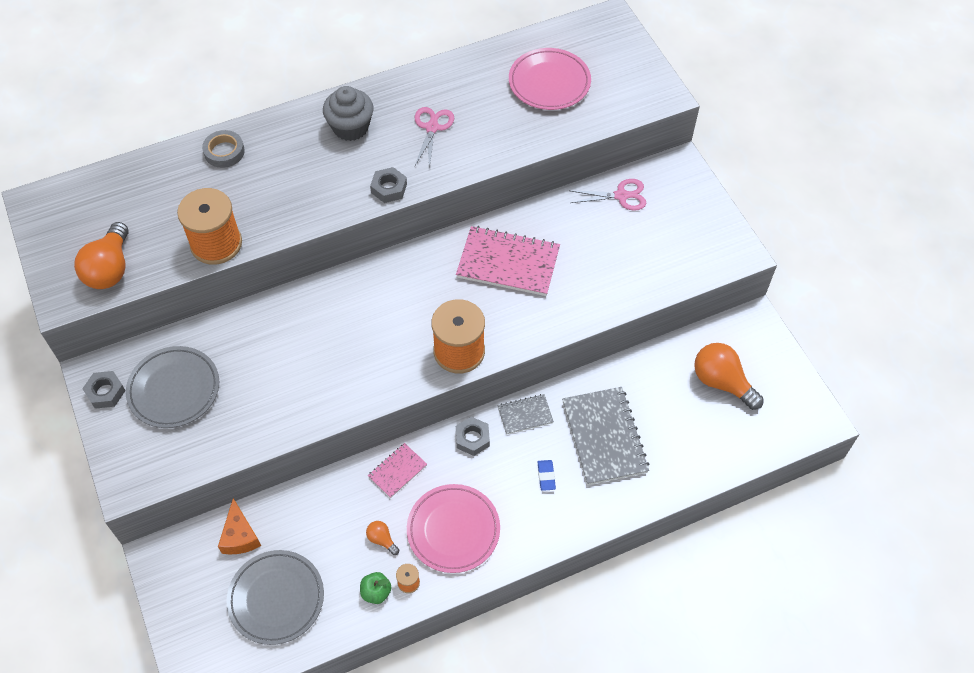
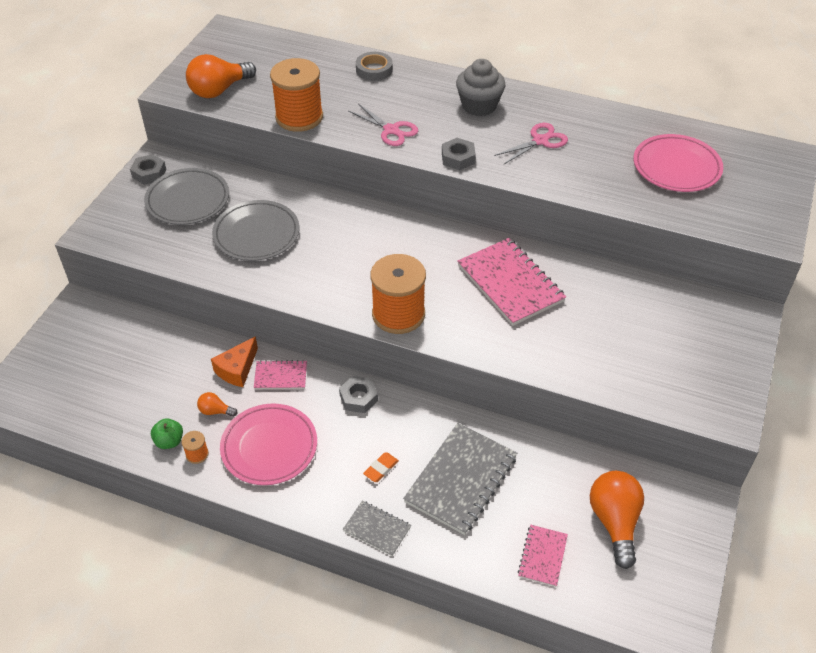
camera: 45 degrees right, 10 degrees down
orange cheese [218,498,261,554] -> orange cheese moved to [211,336,258,387]
grey plate [227,550,324,645] -> grey plate moved to [212,200,300,261]
orange light bulb [366,521,399,555] -> orange light bulb turned 75 degrees counterclockwise [197,392,238,417]
grey notebook [497,394,554,435] -> grey notebook moved to [343,501,411,556]
blue eraser [537,460,556,491] -> orange eraser [363,452,399,482]
pink scissors [571,179,646,211] -> pink scissors moved to [348,104,418,146]
none -> pink notebook [518,525,568,587]

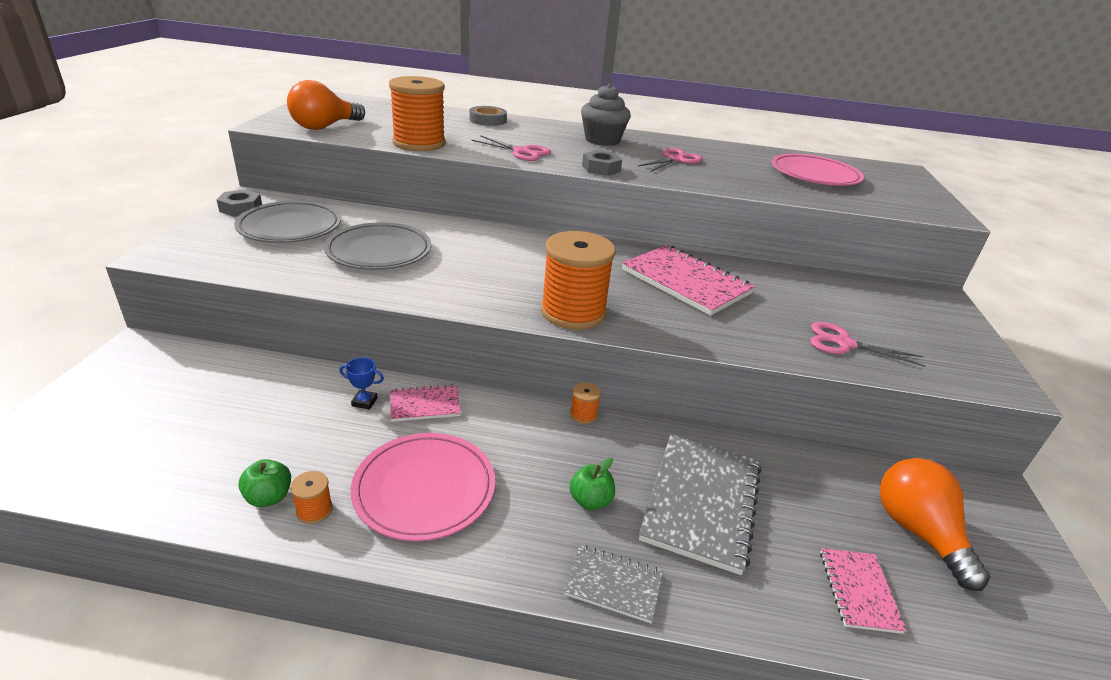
camera: 15 degrees left, 15 degrees down
orange light bulb [197,392,238,417] -> none
orange cheese [211,336,258,387] -> blue trophy [339,357,384,410]
grey nut [339,376,378,413] -> none
orange eraser [363,452,399,482] -> green apple [569,458,615,510]
none -> orange spool [570,382,601,424]
none -> pink scissors [810,322,926,367]

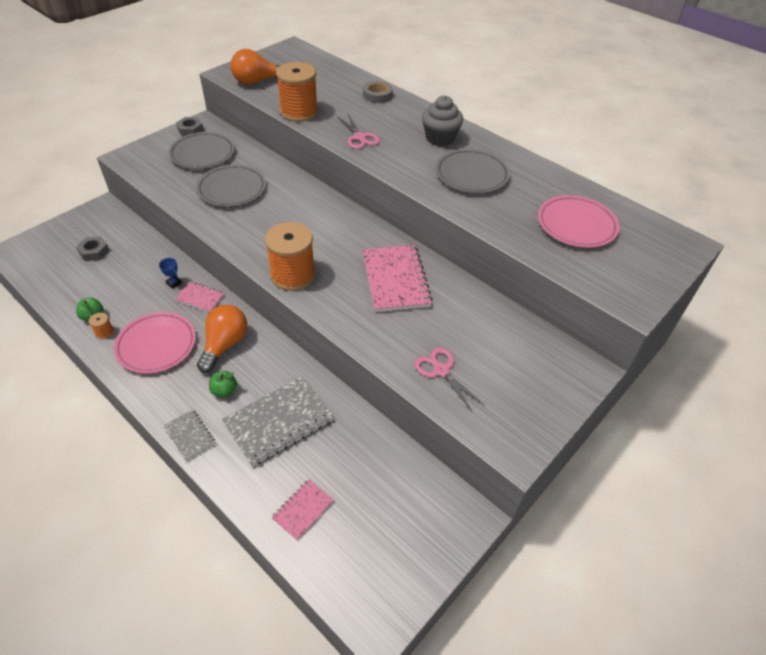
camera: 35 degrees right, 15 degrees up
orange spool [570,382,601,424] -> none
grey nut [582,150,622,176] -> grey nut moved to [76,236,110,261]
pink scissors [638,148,702,172] -> grey plate [436,149,510,193]
orange light bulb [880,458,990,591] -> orange light bulb moved to [197,305,247,373]

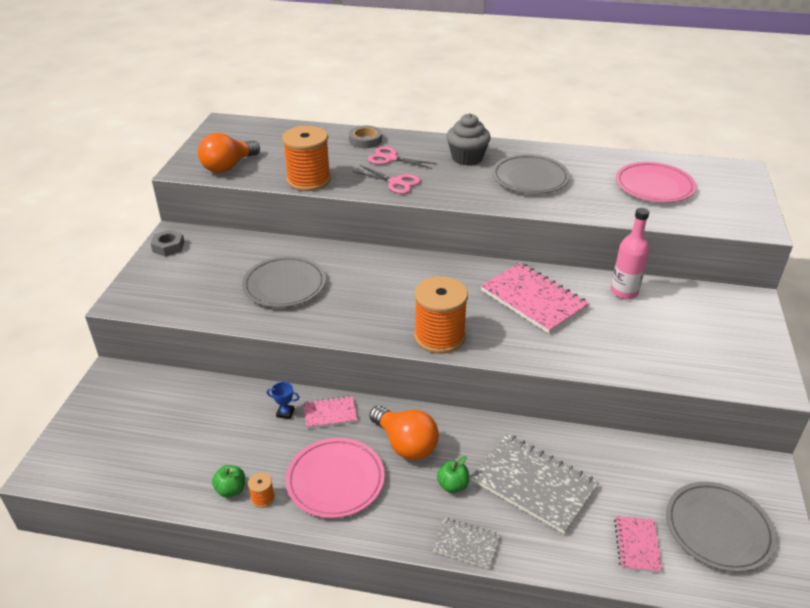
camera: 30 degrees left, 10 degrees down
grey nut [76,236,110,261] -> none
grey plate [168,132,235,169] -> grey plate moved to [666,482,777,572]
orange light bulb [197,305,247,373] -> orange light bulb turned 150 degrees clockwise [370,406,439,460]
grey notebook [222,376,334,467] -> grey notebook turned 75 degrees counterclockwise [471,434,599,534]
pink scissors [414,347,485,413] -> pink scissors moved to [368,146,437,169]
none -> pink bottle [611,208,649,299]

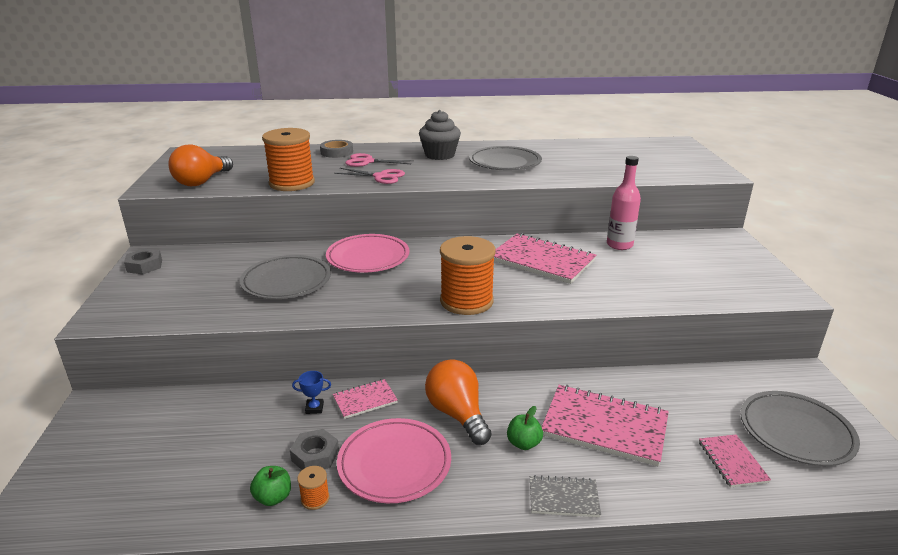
camera: 15 degrees left, 10 degrees down
orange light bulb [370,406,439,460] -> orange light bulb turned 150 degrees counterclockwise [425,359,491,445]
grey notebook [471,434,599,534] -> pink notebook [542,385,669,466]
pink plate [616,162,696,203] -> pink plate moved to [326,234,410,273]
none -> grey nut [290,429,339,470]

